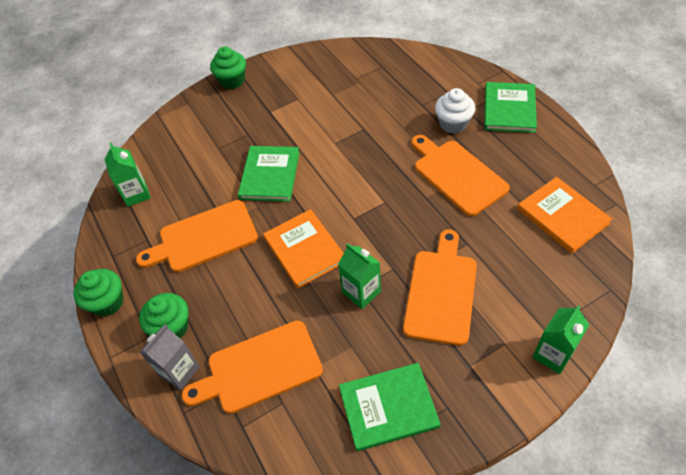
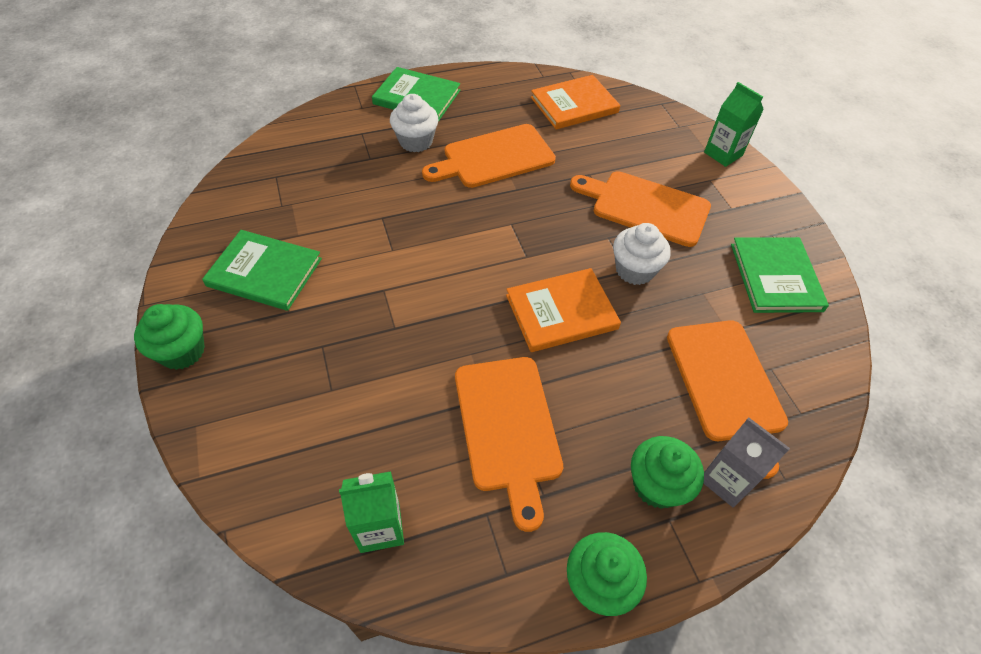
camera: 85 degrees left, 0 degrees up
green book [238,146,300,202] -> green book moved to [202,230,322,311]
green carton [338,243,381,309] -> white cupcake [613,223,671,285]

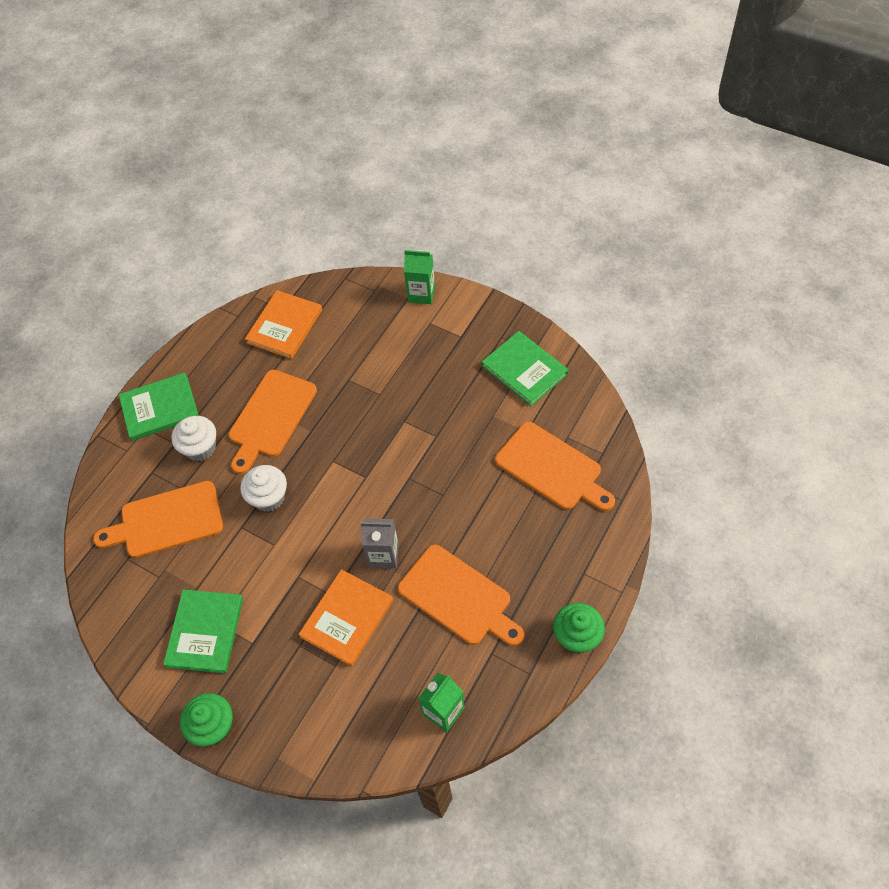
camera: 35 degrees left, 5 degrees up
green book [202,230,322,311] -> green book turned 60 degrees counterclockwise [163,589,243,673]
orange book [506,268,621,352] -> orange book moved to [299,569,393,666]
orange cutting board [570,171,711,247] -> orange cutting board moved to [93,481,223,558]
white cupcake [613,223,671,285] -> white cupcake moved to [240,465,287,512]
green cupcake [631,436,704,509] -> none
grey carton [703,417,790,507] -> grey carton moved to [361,518,399,568]

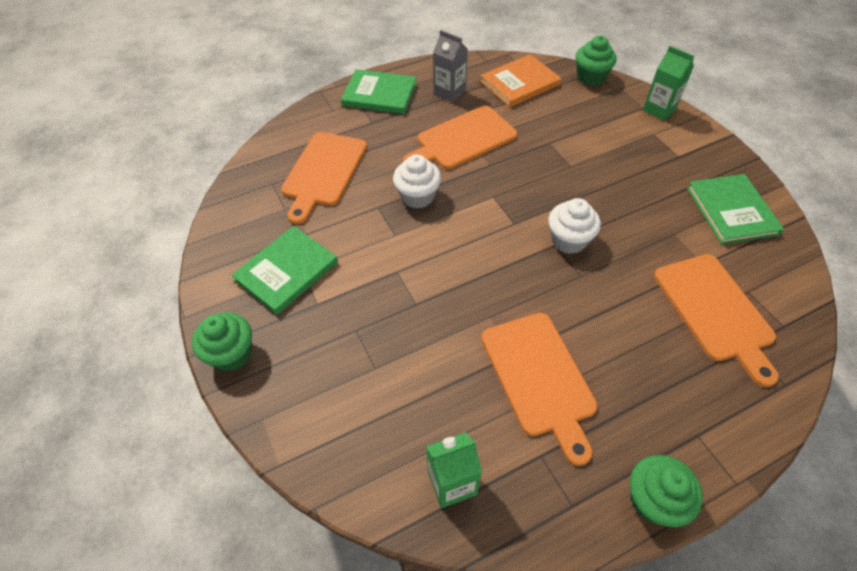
camera: 30 degrees right, 5 degrees down
orange cutting board [93,481,223,558] -> orange cutting board turned 90 degrees counterclockwise [281,132,367,224]
white cupcake [171,416,216,461] -> white cupcake moved to [548,198,601,254]
orange book [299,569,393,666] -> none
grey carton [361,518,399,568] -> grey carton moved to [433,30,468,102]
none -> green cupcake [576,36,617,86]

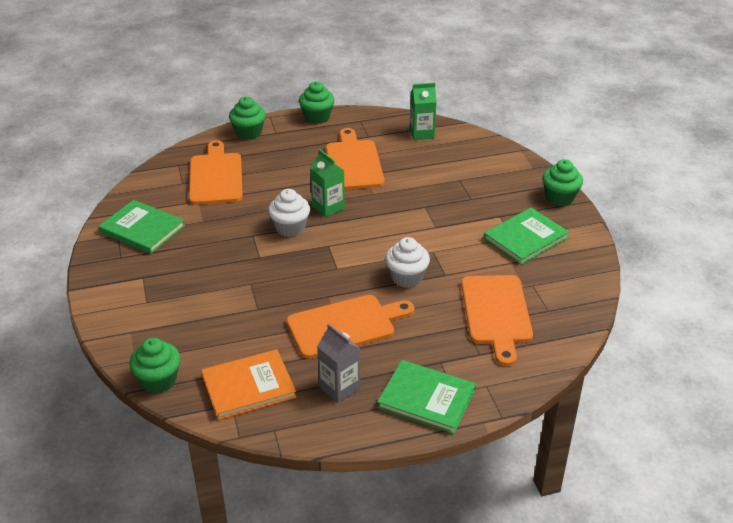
camera: 170 degrees left, 15 degrees down
orange cutting board [281,132,367,224] -> orange cutting board turned 150 degrees clockwise [461,275,533,366]
green carton [643,46,694,121] -> green carton moved to [310,149,345,217]
green book [687,174,784,245] -> green book turned 60 degrees counterclockwise [99,200,185,254]
none -> green cupcake [229,97,266,140]

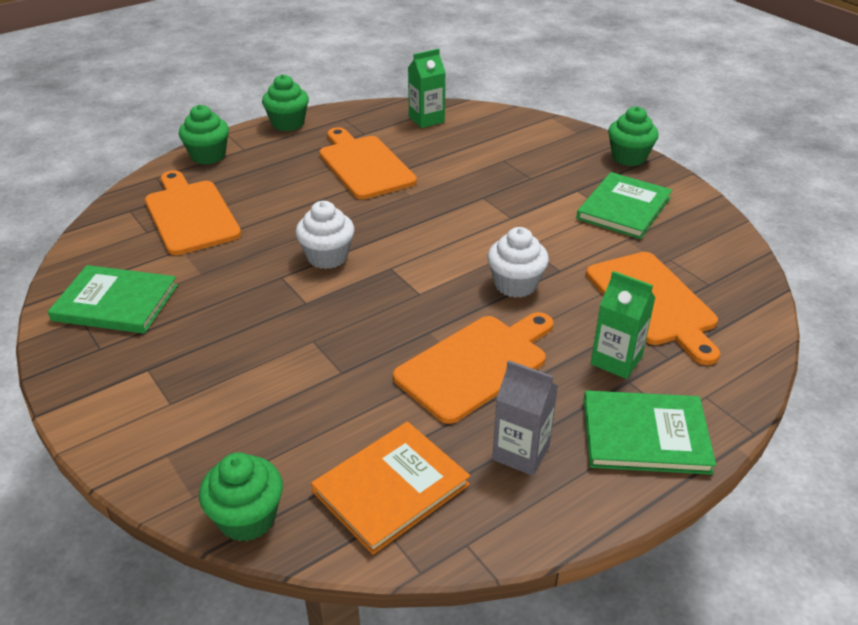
camera: 20 degrees left, 0 degrees up
green carton [310,149,345,217] -> green carton moved to [591,271,655,379]

